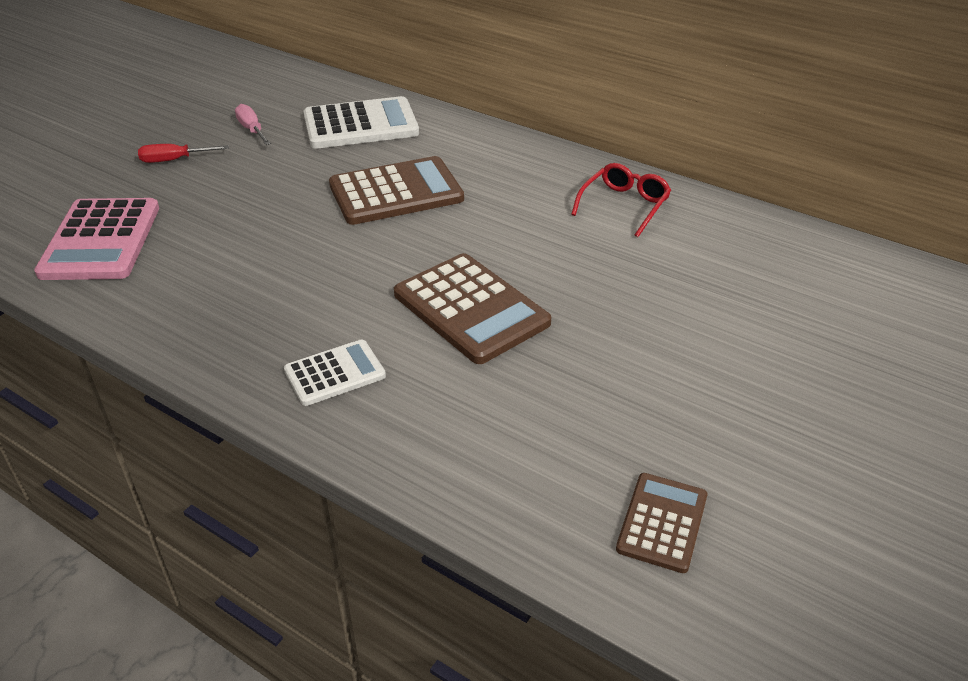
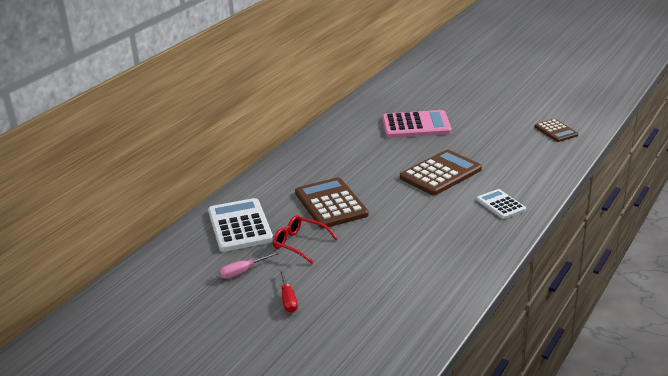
camera: 90 degrees left, 10 degrees down
pink calculator [34,198,159,280] -> pink calculator moved to [382,110,452,138]
red glasses [571,163,671,237] -> red glasses moved to [273,215,338,264]
brown calculator [616,473,708,573] -> brown calculator turned 135 degrees counterclockwise [535,119,578,142]

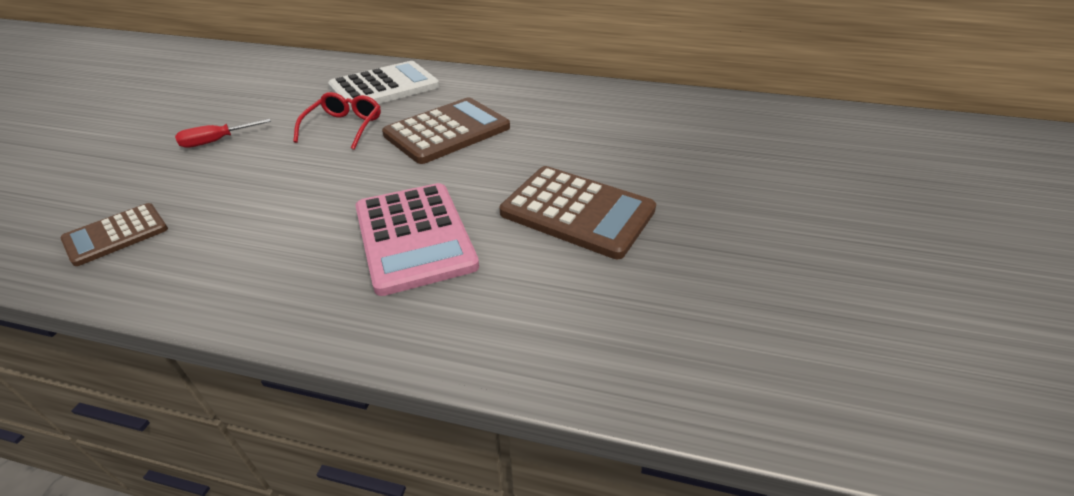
camera: 70 degrees right, 10 degrees up
pink screwdriver [219,252,279,279] -> none
pink calculator [382,110,452,138] -> pink calculator moved to [355,183,479,296]
white calculator [476,189,526,219] -> none
brown calculator [535,119,578,142] -> brown calculator moved to [61,203,168,266]

